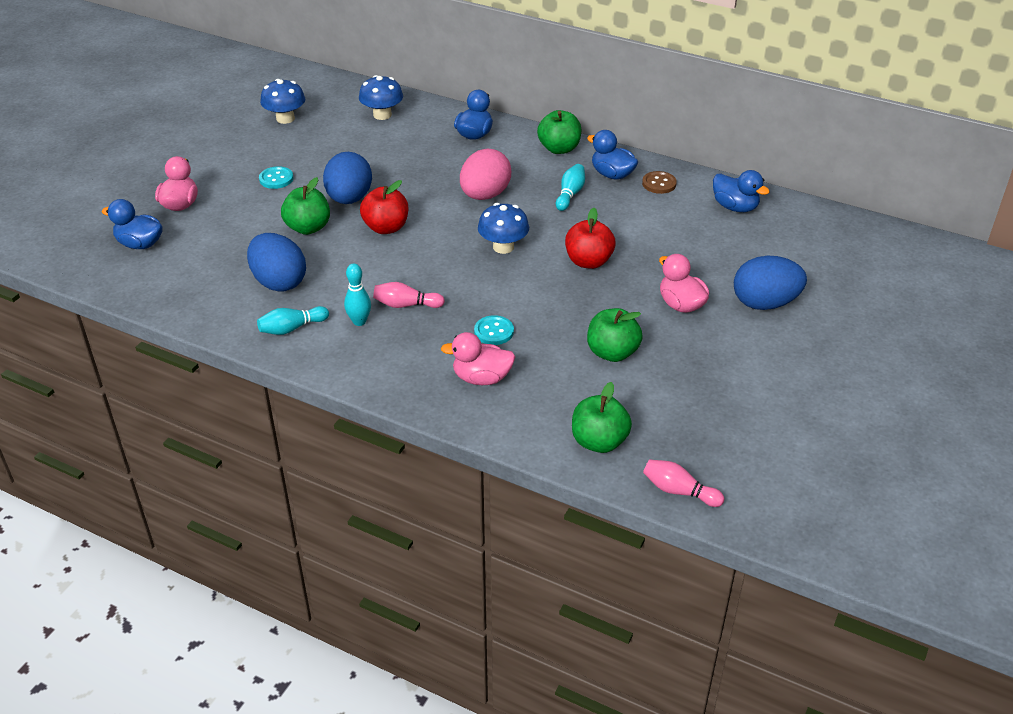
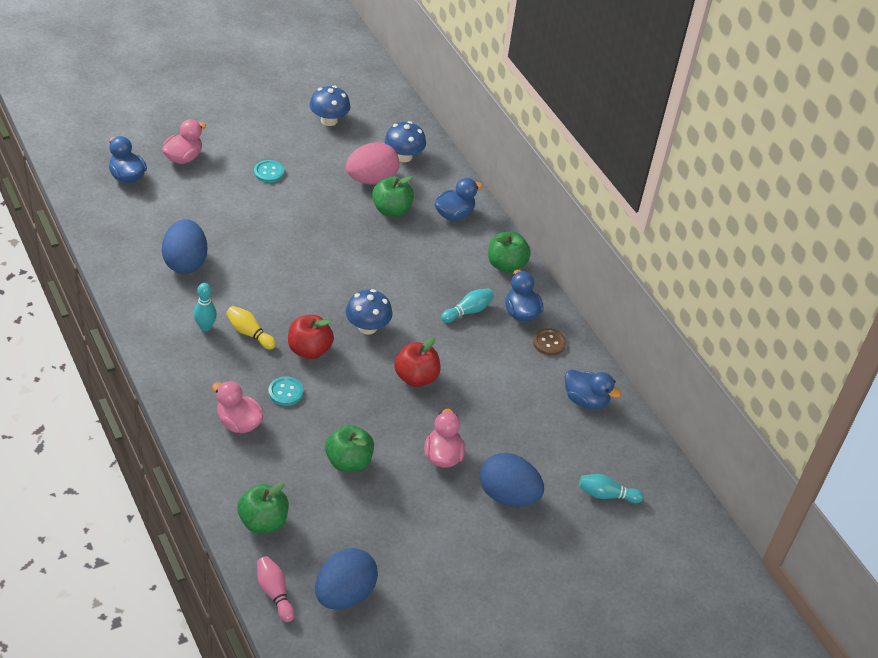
camera: 30 degrees right, 5 degrees up
turquoise bowling pin [257,306,329,335] -> turquoise bowling pin moved to [579,474,644,503]
green apple [281,177,330,235] -> green apple moved to [372,176,414,217]
blue egg [323,152,372,204] -> blue egg moved to [315,548,378,610]
red apple [360,180,408,234] -> red apple moved to [288,315,334,359]
pink bowling pin [373,282,445,308] -> yellow bowling pin [226,306,276,350]
pink egg [460,148,511,200] -> pink egg moved to [346,142,399,185]
blue duck [713,170,770,212] -> blue duck turned 45 degrees counterclockwise [565,369,621,409]

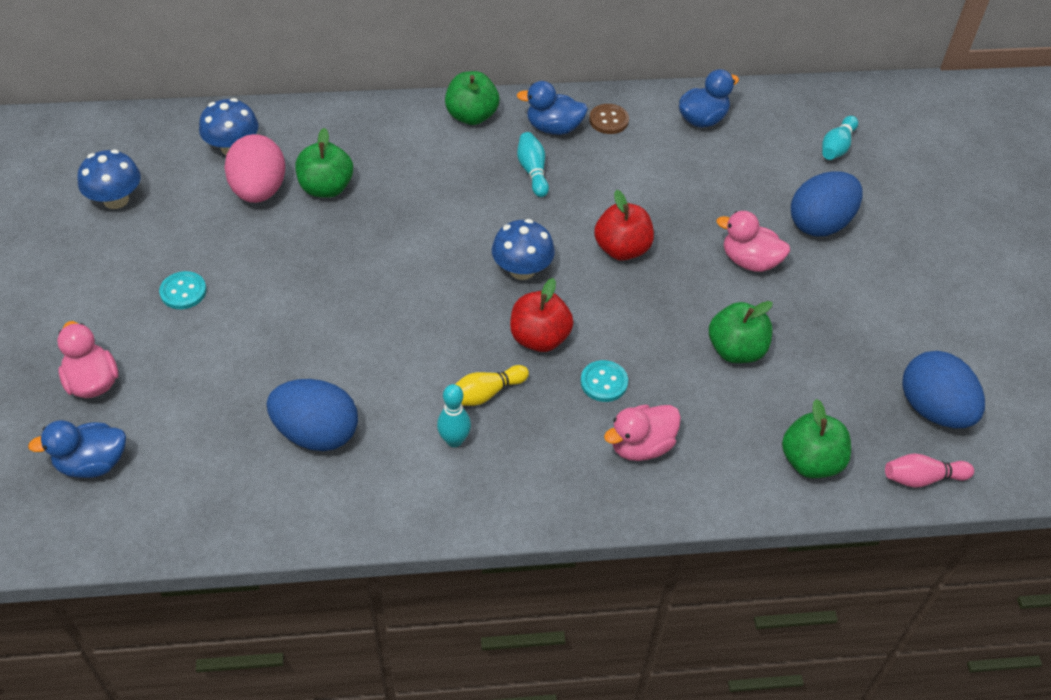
camera: 65 degrees left, 5 degrees up
blue duck [435,178,483,221] -> none

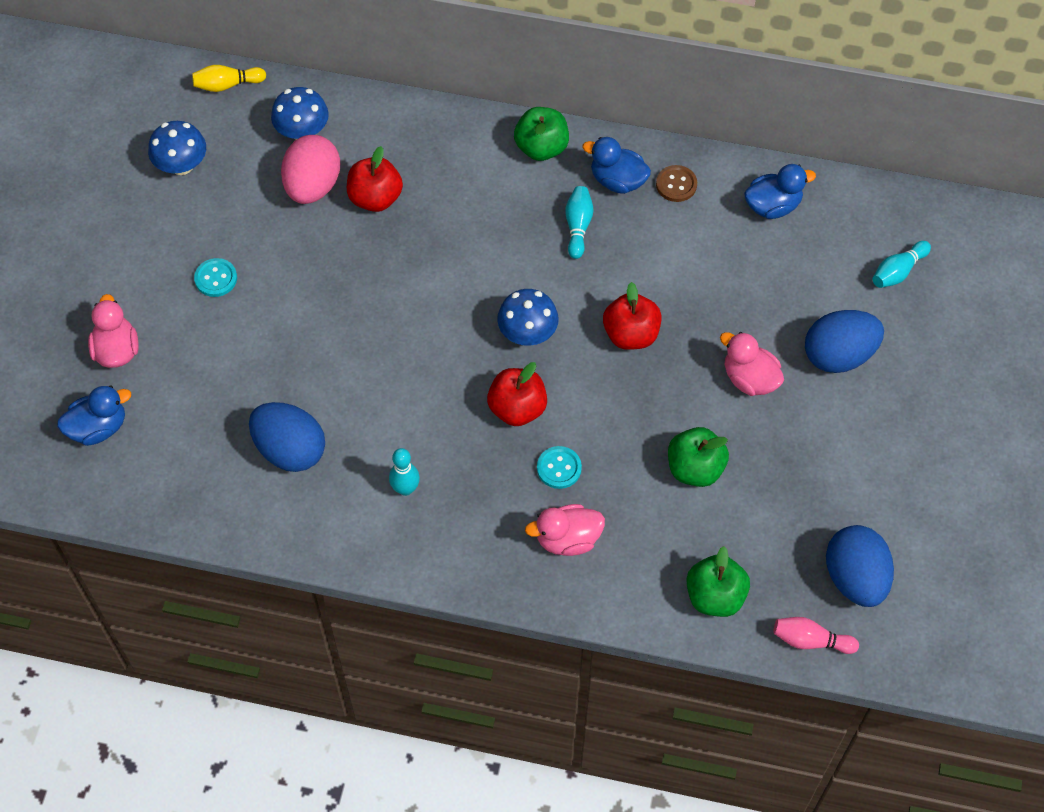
camera: 20 degrees right, 10 degrees up
blue duck [28,420,126,478] -> blue duck turned 150 degrees clockwise [57,386,131,446]
green apple [295,128,353,198] -> red apple [347,146,403,212]
yellow bowling pin [455,365,529,406] -> yellow bowling pin moved to [192,65,266,92]

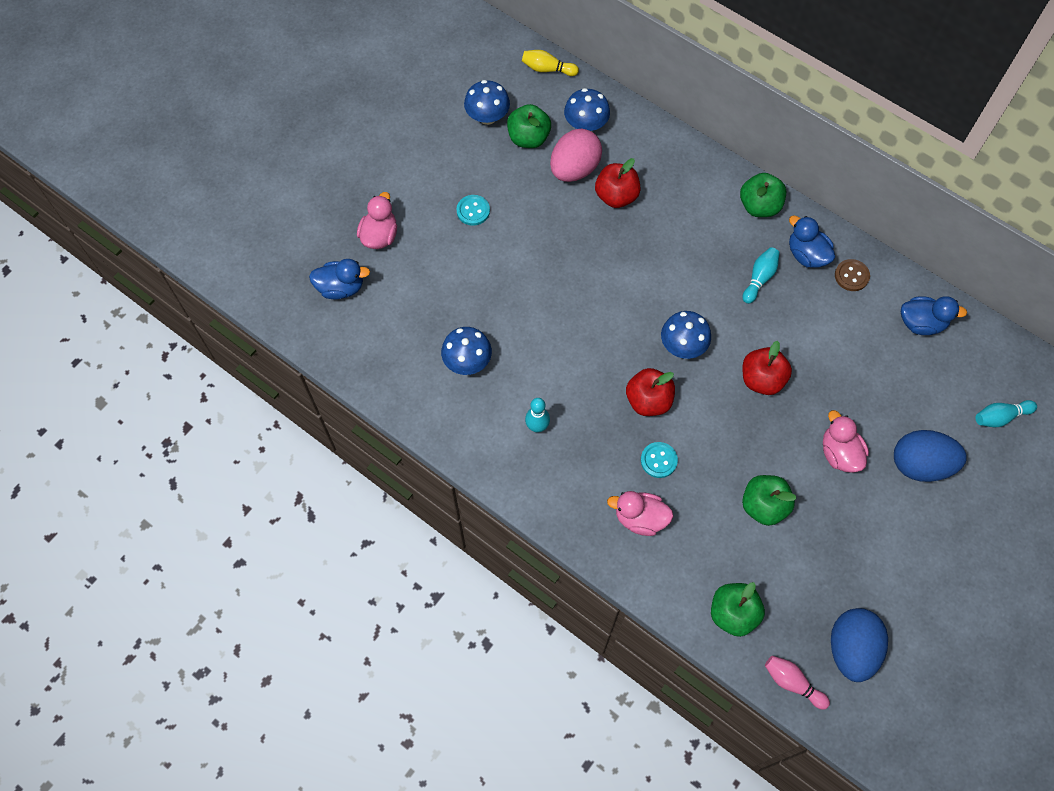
camera: 25 degrees right, 5 degrees up
blue egg [249,402,325,472] -> blue mushroom [441,327,492,375]
none -> green apple [507,104,551,148]

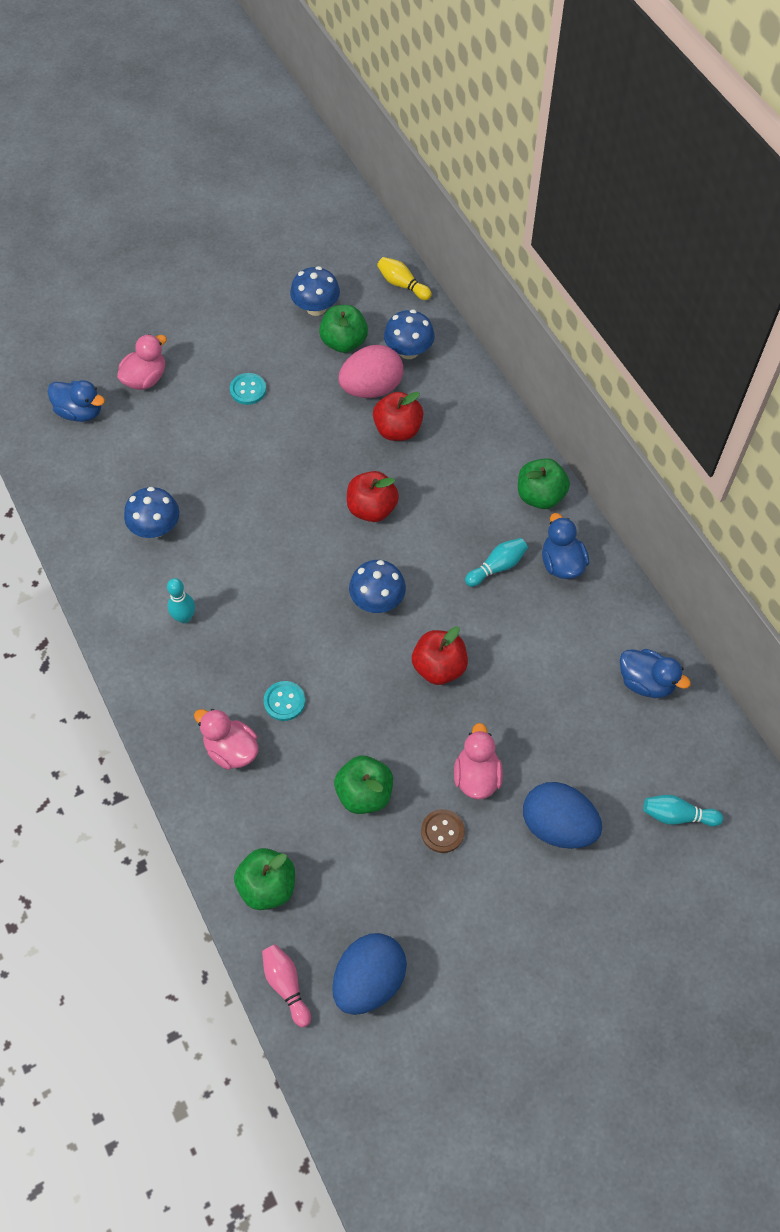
camera: 25 degrees right, 5 degrees down
red apple [626,368,675,416] -> red apple moved to [347,471,399,522]
brown button [835,259,870,291] -> brown button moved to [421,809,465,853]

